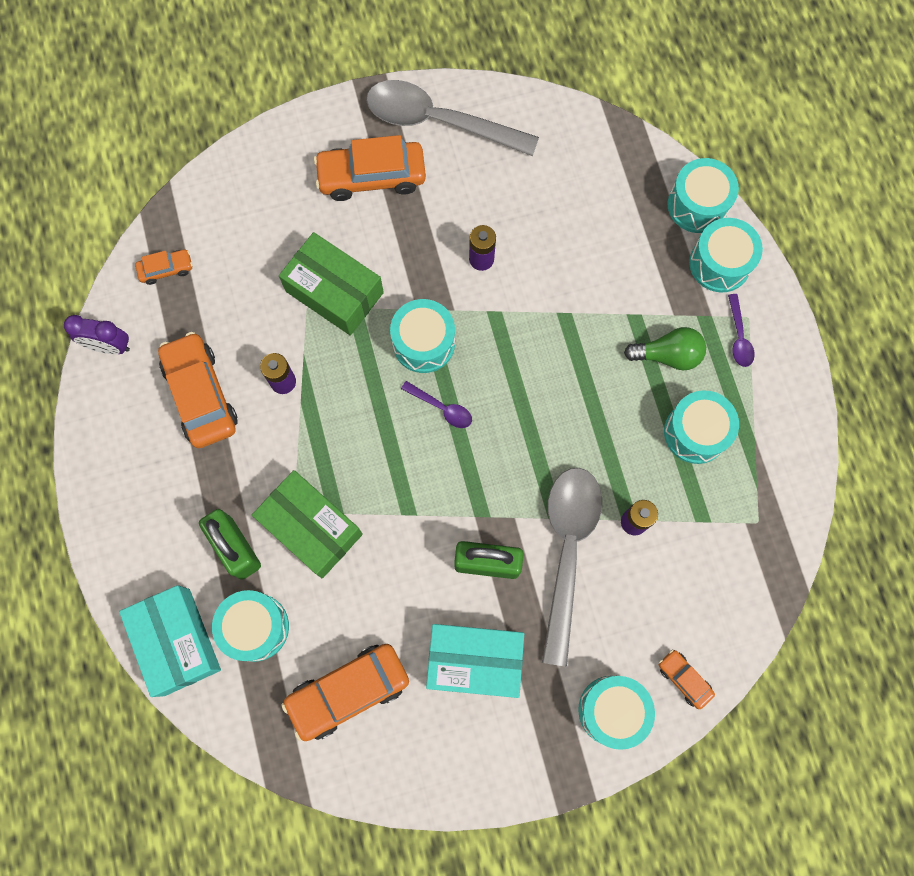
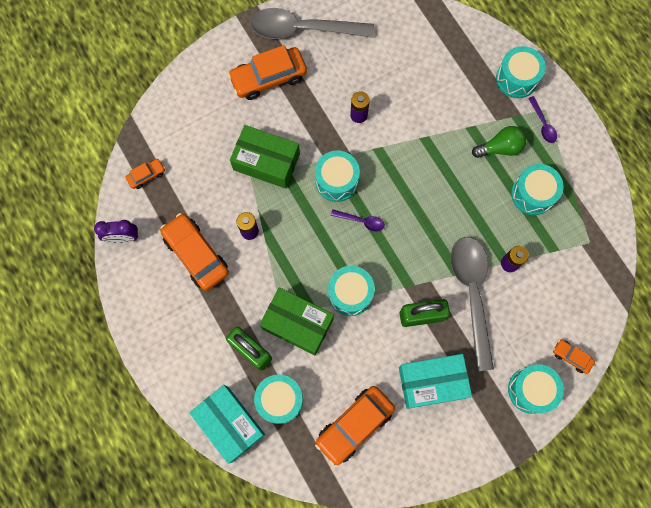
camera: 15 degrees left, 0 degrees up
turquoise drum [668,158,739,233] -> turquoise drum moved to [328,266,375,316]

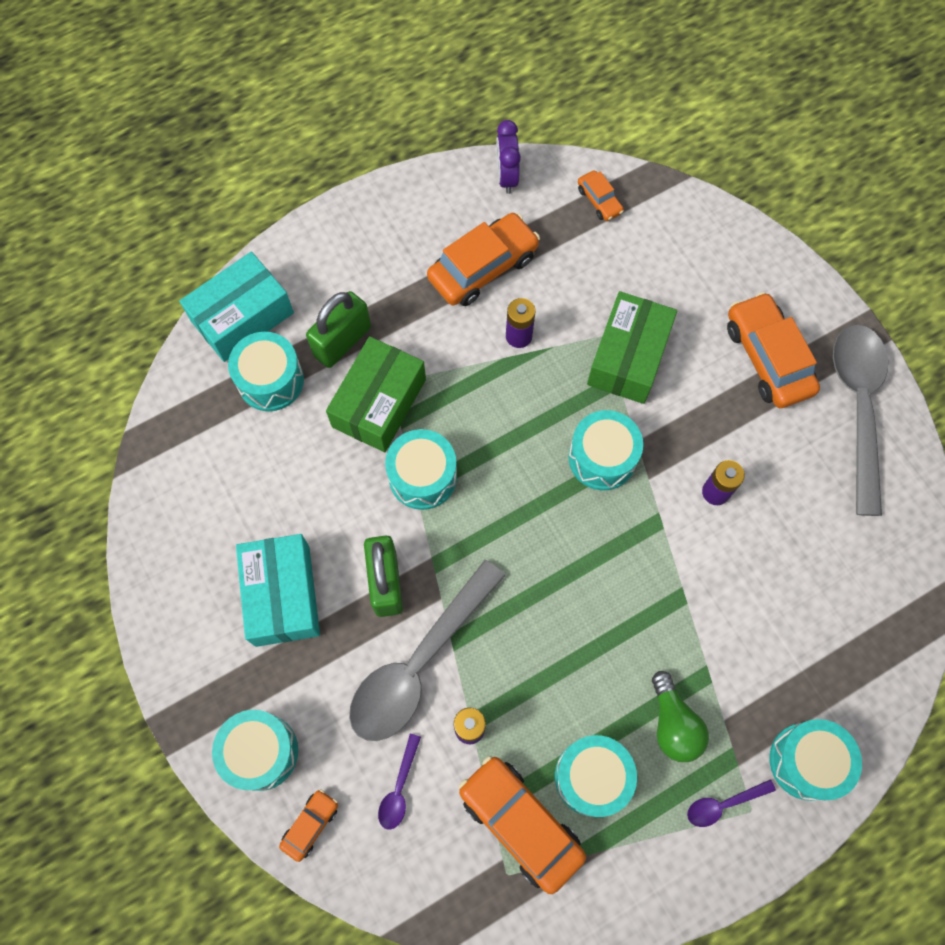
camera: 90 degrees right, 5 degrees down
orange car [315,386,395,466] -> orange car moved to [459,756,586,894]
purple spoon [331,210,385,232] -> purple spoon moved to [378,734,421,830]
grey spoon [450,237,494,371] -> grey spoon turned 135 degrees clockwise [349,560,505,741]

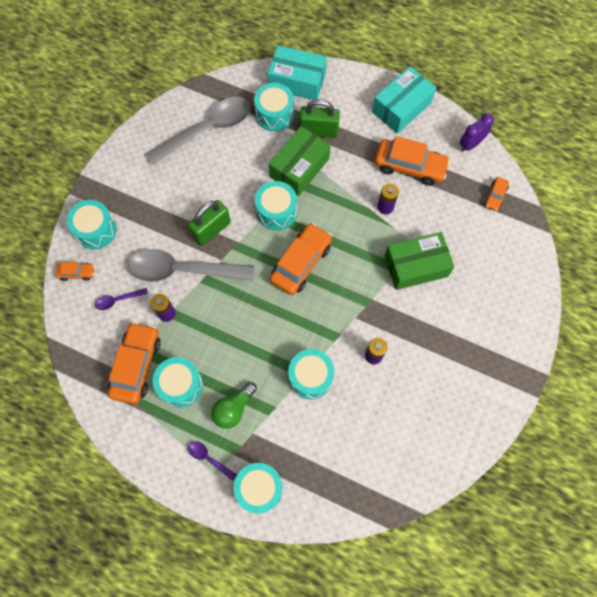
camera: 55 degrees right, 0 degrees up
turquoise box [236,534,320,647] -> turquoise box moved to [372,66,436,134]
green box [326,336,426,452] -> green box turned 45 degrees counterclockwise [269,126,331,196]
turquoise drum [568,410,643,490] -> turquoise drum moved to [288,349,334,399]
orange car [727,292,820,408] -> orange car moved to [270,223,332,295]
grey spoon [833,324,888,516] -> grey spoon moved to [145,97,251,165]

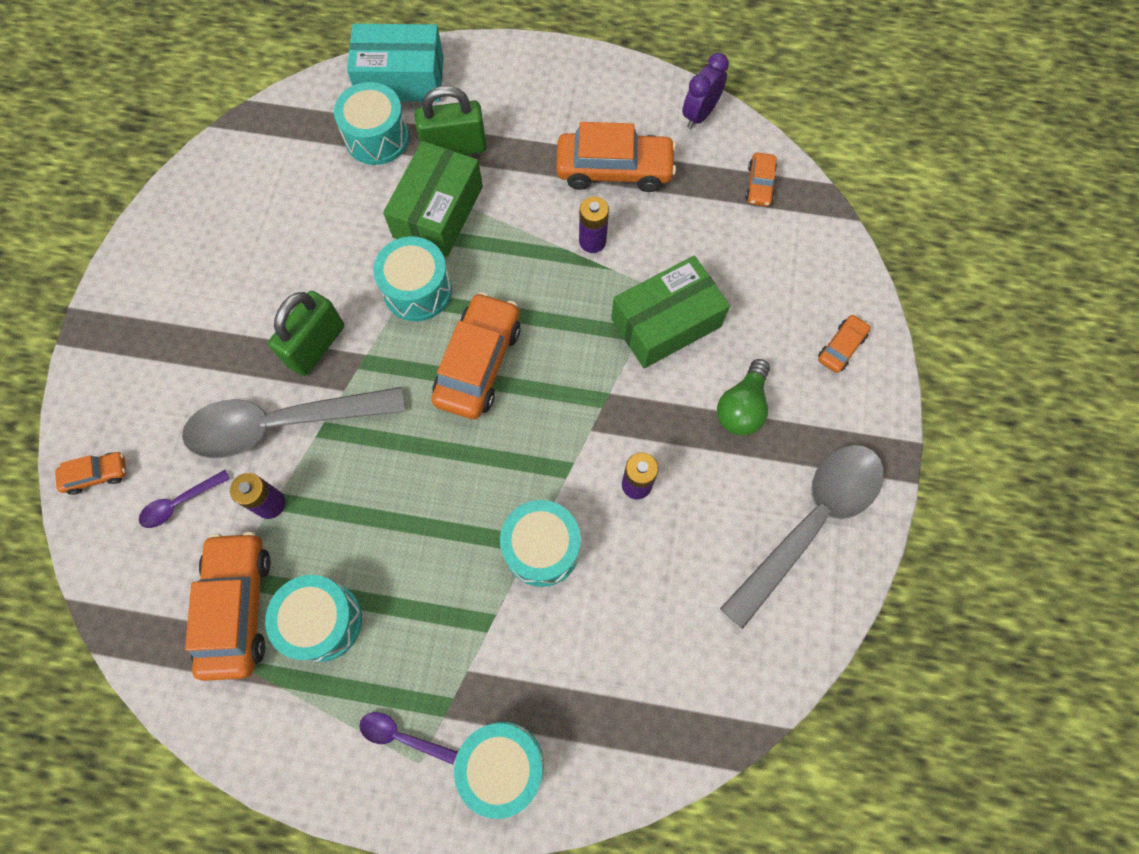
camera: 15 degrees left, 0 degrees up
turquoise drum [67,200,117,249] -> none
grey spoon [145,97,251,165] -> grey spoon moved to [720,445,884,629]
green light bulb [211,382,257,429] -> green light bulb moved to [717,359,770,436]
turquoise box [372,66,436,134] -> none
none -> orange car [818,314,871,373]

